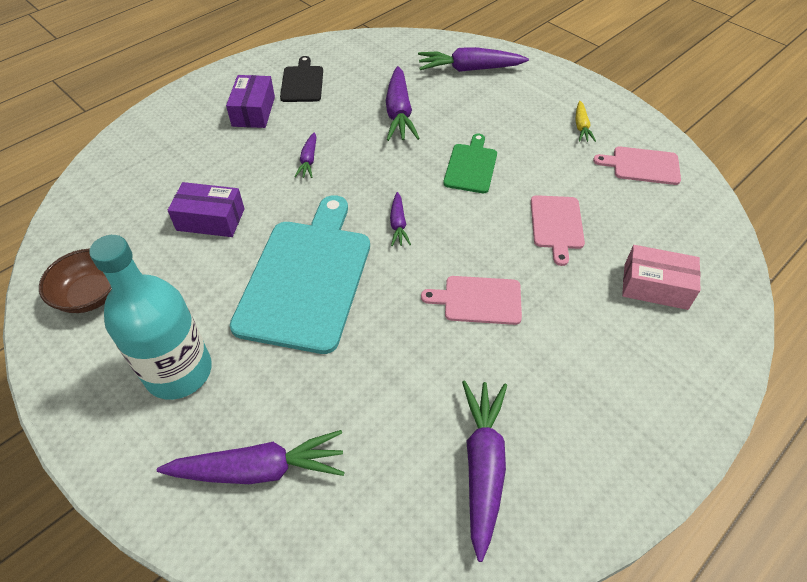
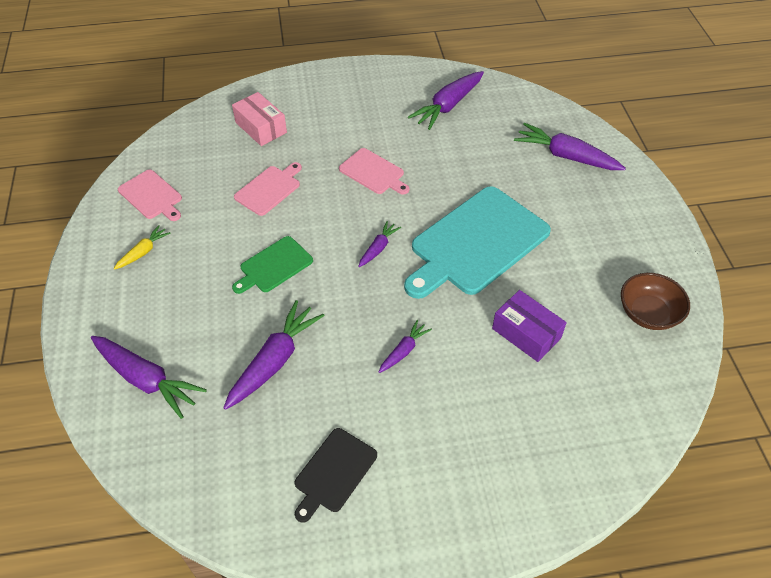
camera: 145 degrees left, 0 degrees up
turquoise bottle [89,235,212,400] -> none
purple box [226,75,275,128] -> none

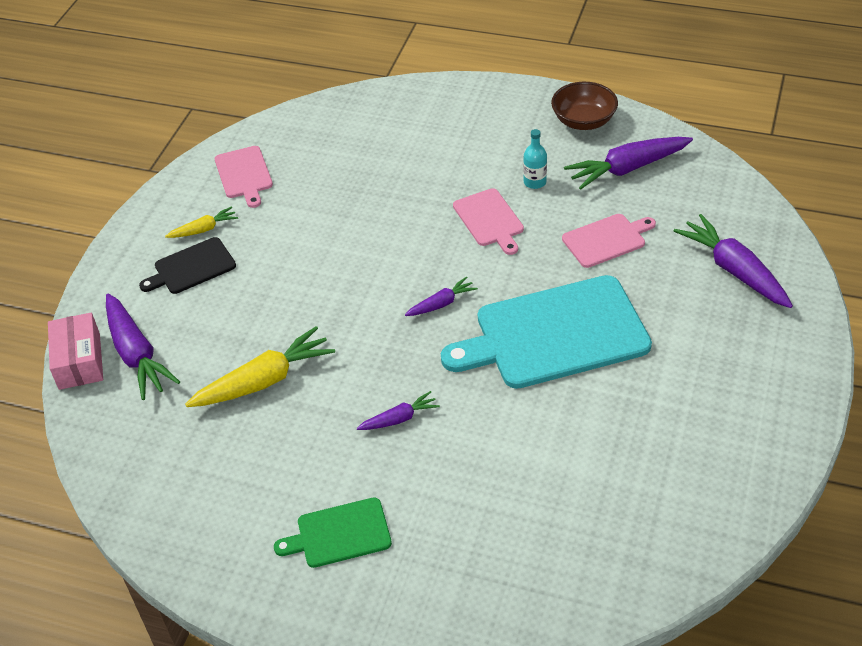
camera: 30 degrees right, 5 degrees down
purple carrot [223,300,324,410] -> yellow carrot [185,326,335,407]
pink box [232,92,287,146] -> pink box moved to [48,312,103,390]
green cutting board [232,236,313,294] -> green cutting board moved to [274,497,392,568]
pink cutting board [234,162,302,216] -> pink cutting board moved to [562,214,656,268]
black cutting board [295,428,377,523] -> black cutting board moved to [139,237,236,294]
purple box [492,290,567,362] -> none
brown bowl [621,273,690,330] -> brown bowl moved to [551,82,618,130]
none -> turquoise bottle [523,129,547,189]

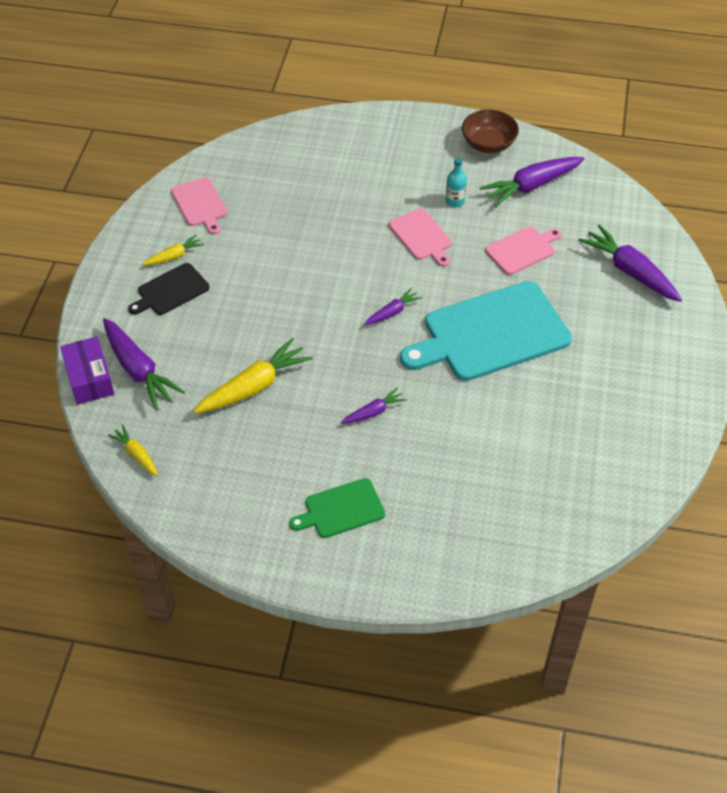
camera: 10 degrees left, 5 degrees up
pink box [48,312,103,390] -> purple box [60,336,115,405]
none -> yellow carrot [108,425,158,476]

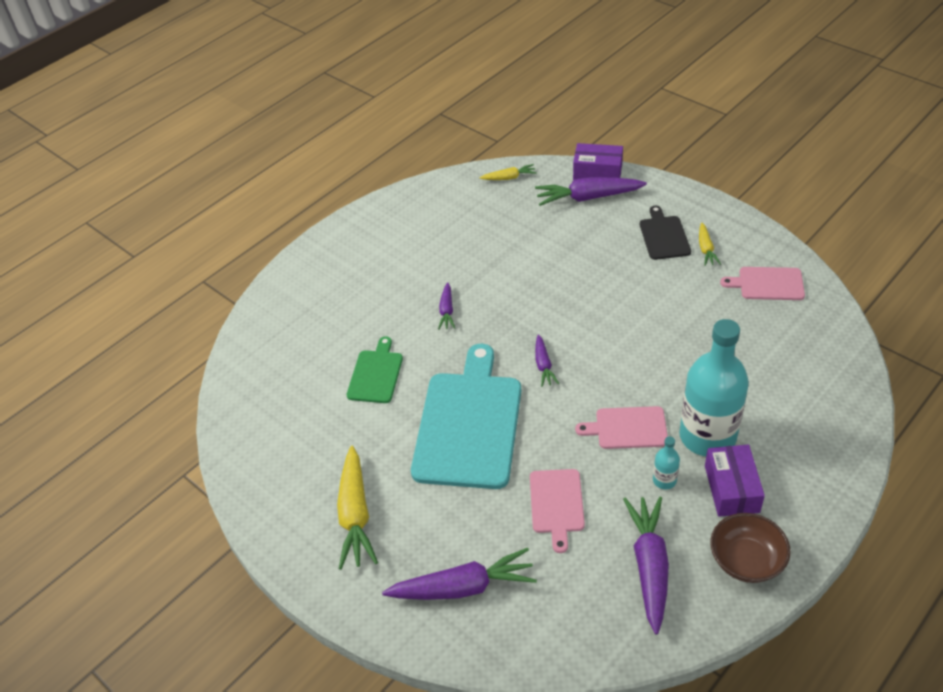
camera: 125 degrees right, 5 degrees down
yellow carrot [193,338,313,413] -> yellow carrot moved to [337,446,378,570]
green cutting board [290,478,385,538] -> green cutting board moved to [347,336,403,403]
none -> turquoise bottle [679,319,749,456]
none -> purple box [705,445,765,517]

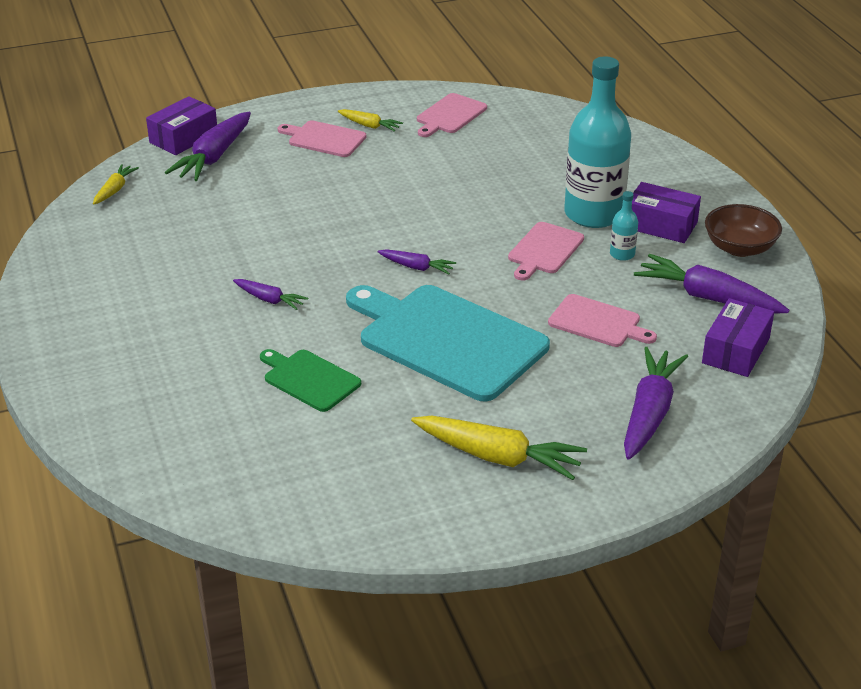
camera: 65 degrees left, 10 degrees down
black cutting board [640,206,691,260] -> pink cutting board [278,120,366,157]
none -> purple box [702,298,774,377]

